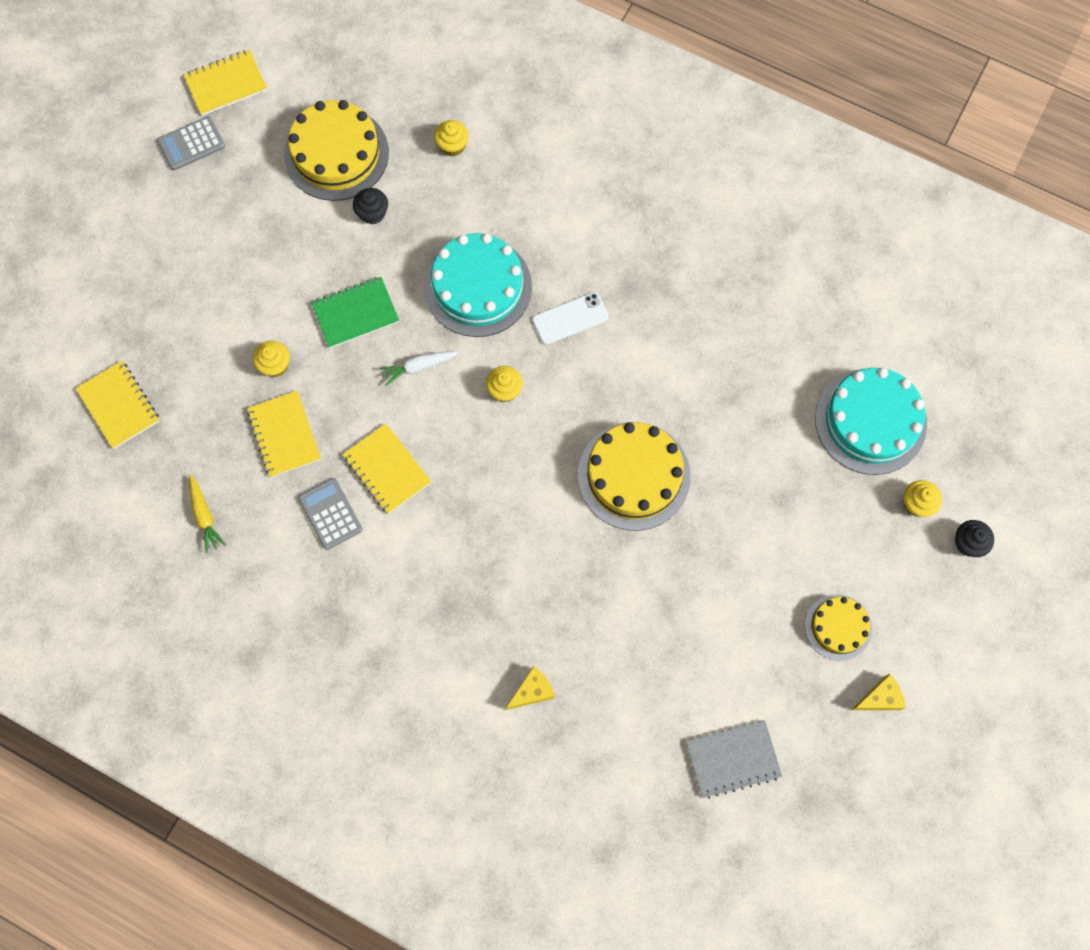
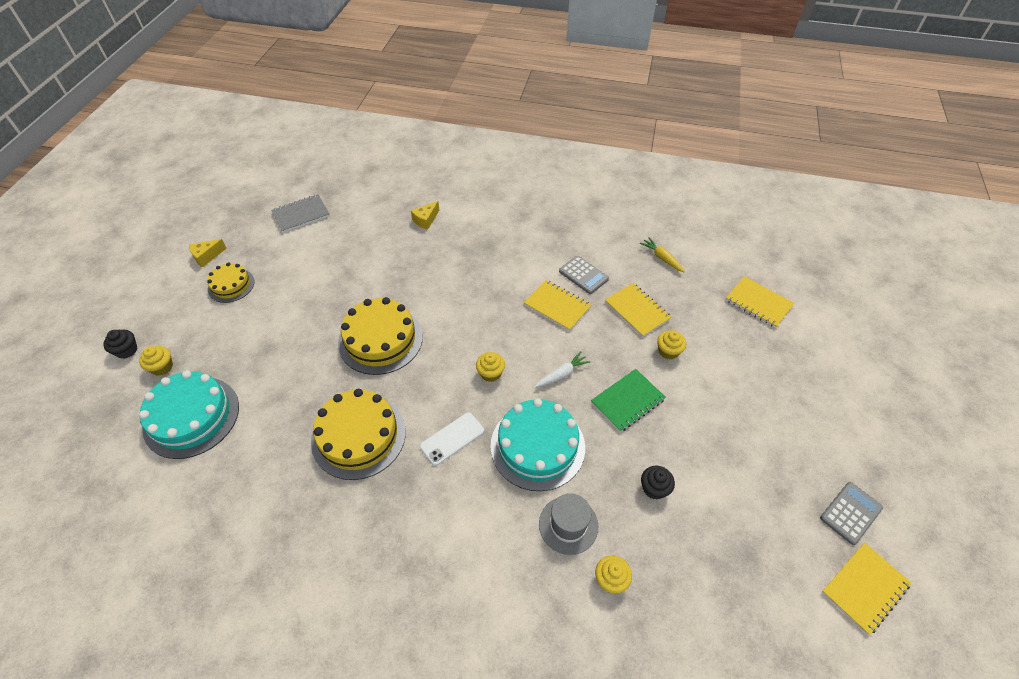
camera: 165 degrees right, 20 degrees down
yellow cake [284,100,389,201] -> yellow cake moved to [311,389,406,480]
none -> grey hat [539,493,598,555]

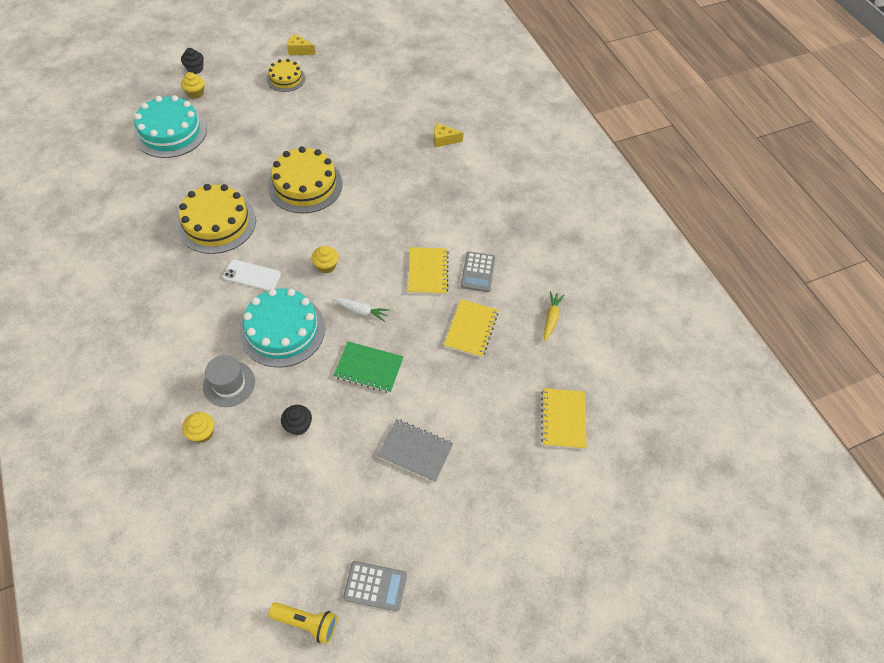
camera: 50 degrees right, 5 degrees up
grey notebook [271,194,330,233] -> grey notebook moved to [377,419,454,482]
yellow cupcake [657,330,686,360] -> none
yellow notebook [822,543,911,635] -> yellow flashlight [268,602,337,644]

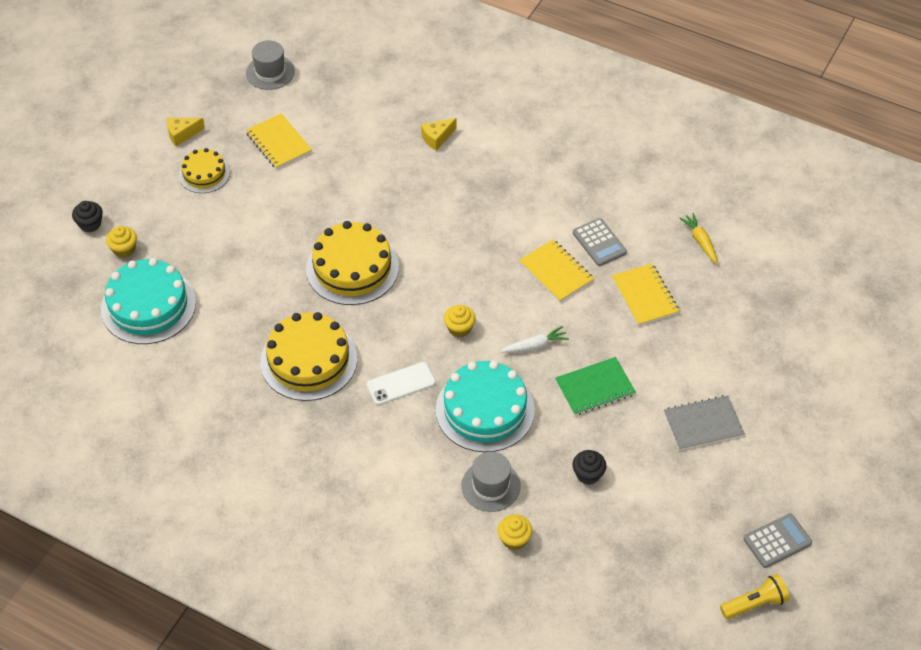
camera: 35 degrees left, 5 degrees down
yellow notebook [541,388,587,449] -> yellow notebook moved to [246,113,312,169]
none -> grey hat [246,40,295,90]

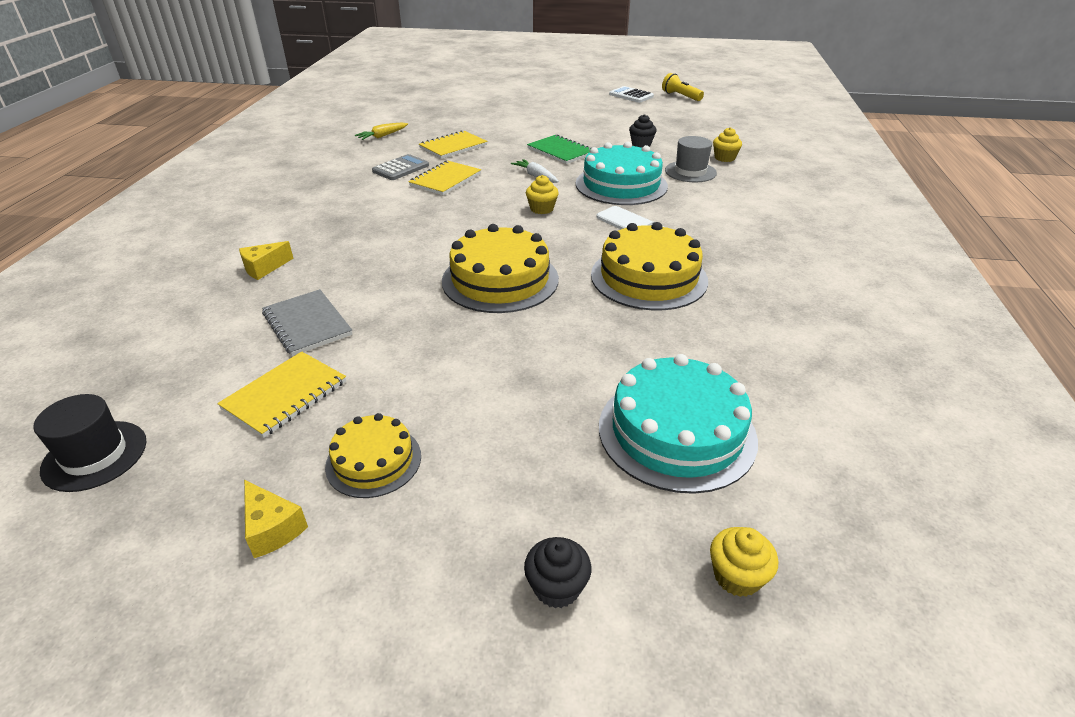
camera: 110 degrees left, 15 degrees down
yellow cupcake [106,226,137,258] -> yellow cupcake moved to [710,527,778,597]
grey hat [246,40,295,90] -> black hat [33,394,146,492]
yellow cheese [421,118,456,151] -> yellow cheese turned 105 degrees clockwise [239,241,294,280]
grey notebook [664,395,745,451] -> grey notebook moved to [262,289,352,356]
grey calculator [744,513,812,568] -> white calculator [609,86,654,103]

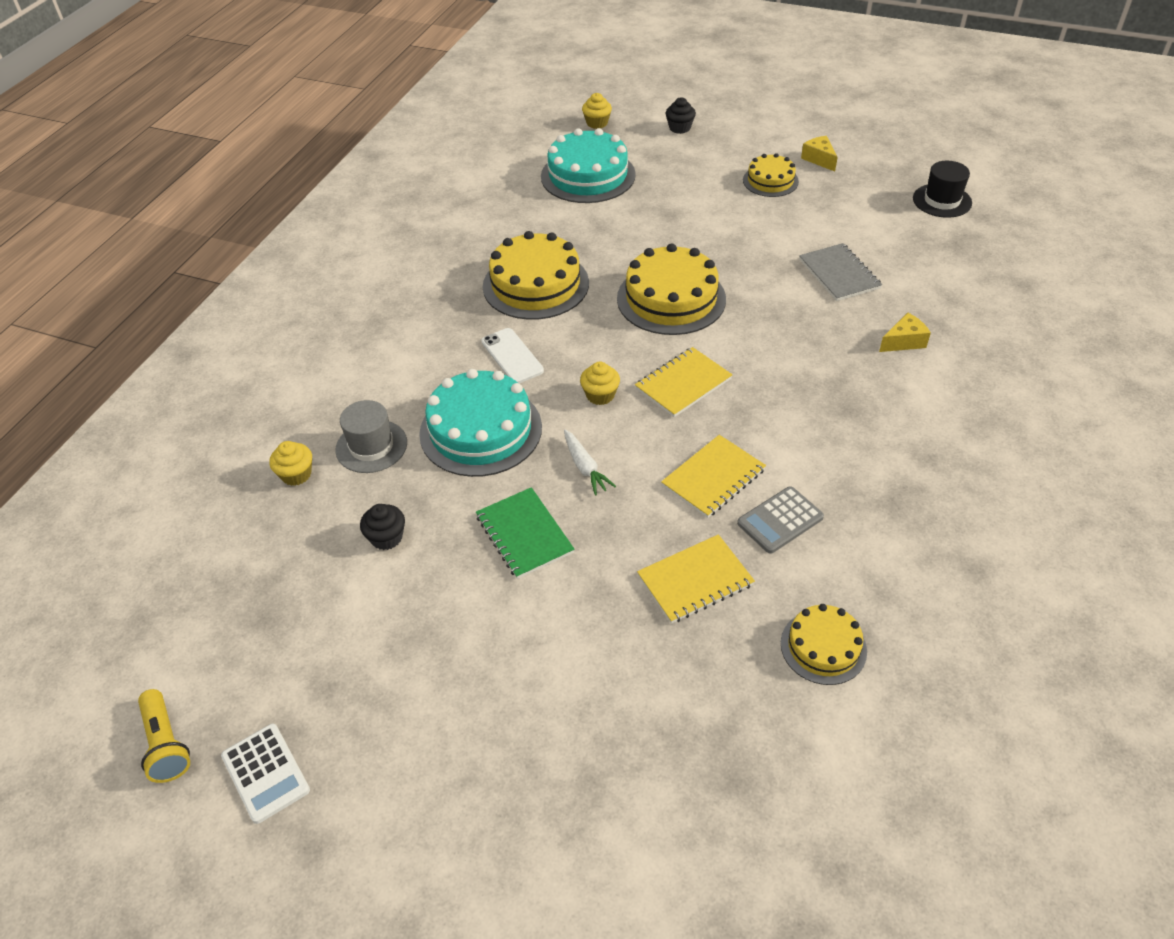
camera: 165 degrees left, 10 degrees up
yellow notebook [217,351,346,438] -> yellow notebook moved to [635,347,733,417]
yellow carrot [355,123,408,140] -> yellow cake [781,604,867,685]

